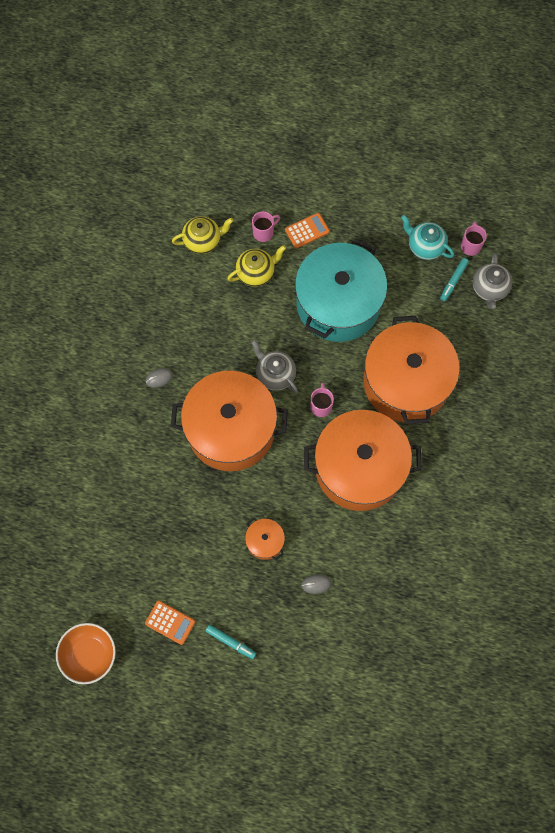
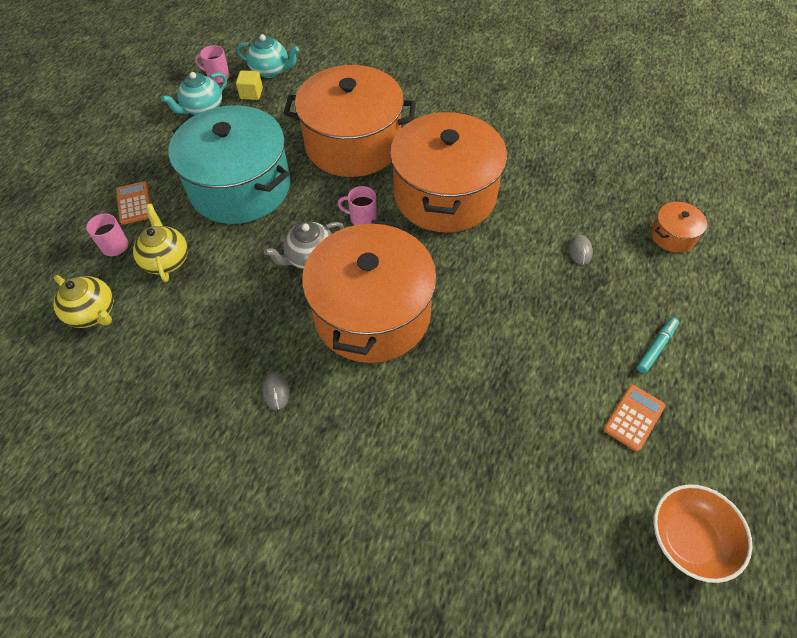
camera: 80 degrees left, 15 degrees down
yellow teapot [172,216,234,254] -> yellow teapot turned 135 degrees clockwise [53,275,114,328]
orange pot [245,518,285,560] -> orange pot moved to [651,202,707,253]
turquoise marker [440,258,469,301] -> yellow cube [236,70,263,100]
grey teapot [473,253,512,309] -> turquoise teapot [237,34,299,78]

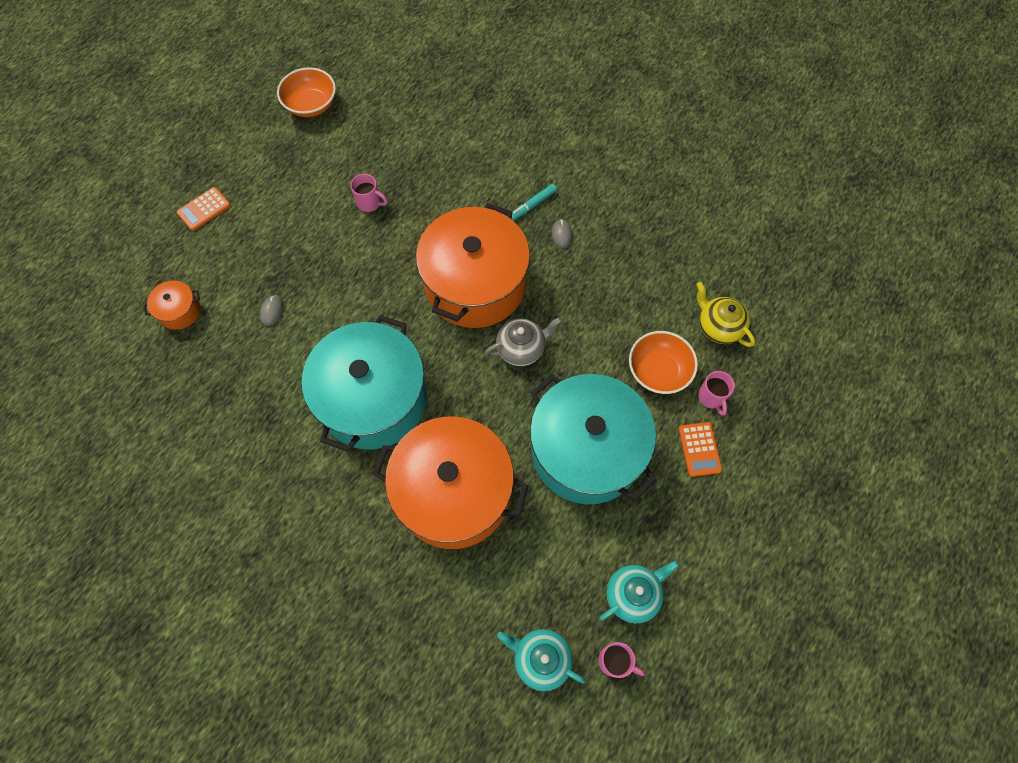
camera: 170 degrees left, 10 degrees up
yellow teapot [133,204,188,282] -> orange bowl [629,331,698,394]
yellow cube [236,70,263,100] -> none
pink mug [338,186,377,226] -> pink mug moved to [350,174,388,212]
orange pot [390,111,507,233] -> turquoise pot [302,315,427,452]
orange calculator [603,385,665,452] -> orange calculator moved to [176,187,231,231]
turquoise marker [637,318,679,373] -> turquoise marker moved to [512,184,557,221]

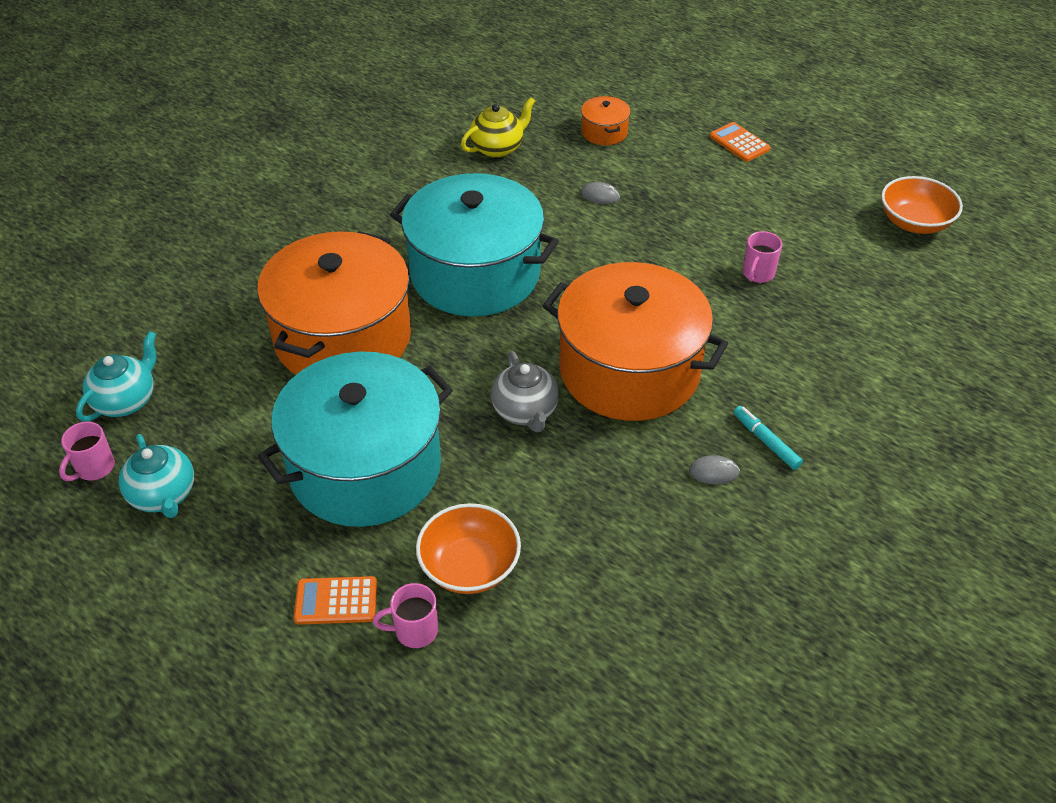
camera: 95 degrees right, 20 degrees down
yellow teapot [696,282,755,347] -> yellow teapot moved to [461,97,535,158]

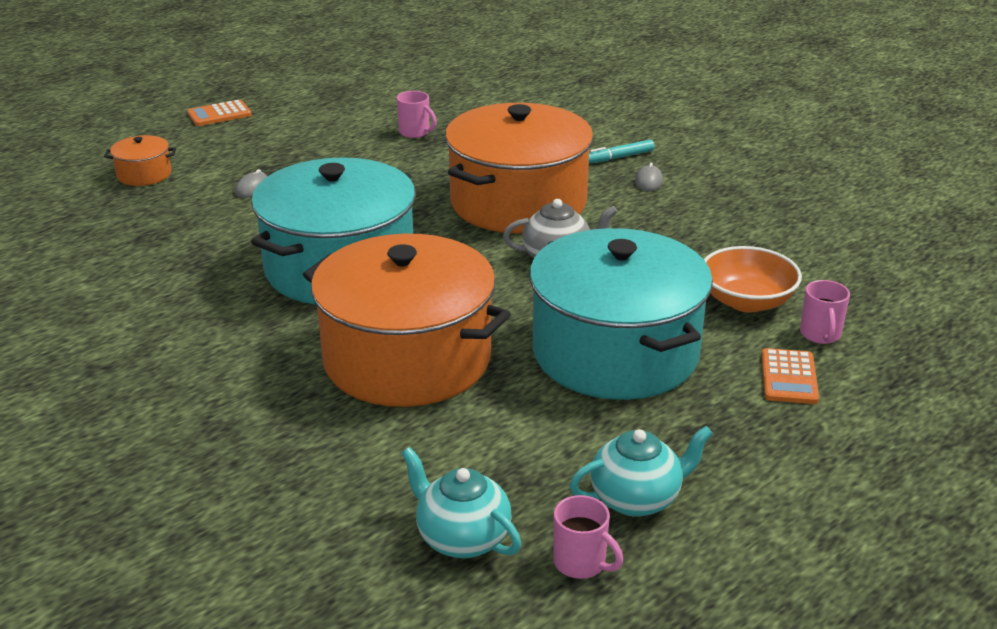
camera: 80 degrees left, 15 degrees down
yellow teapot [461,97,535,158] -> none
orange bowl [881,176,963,234] -> none

